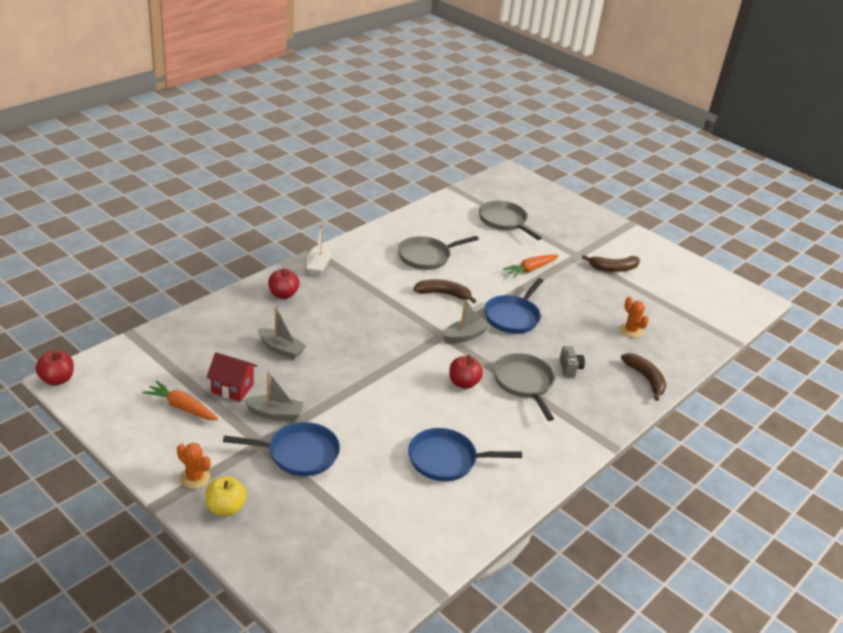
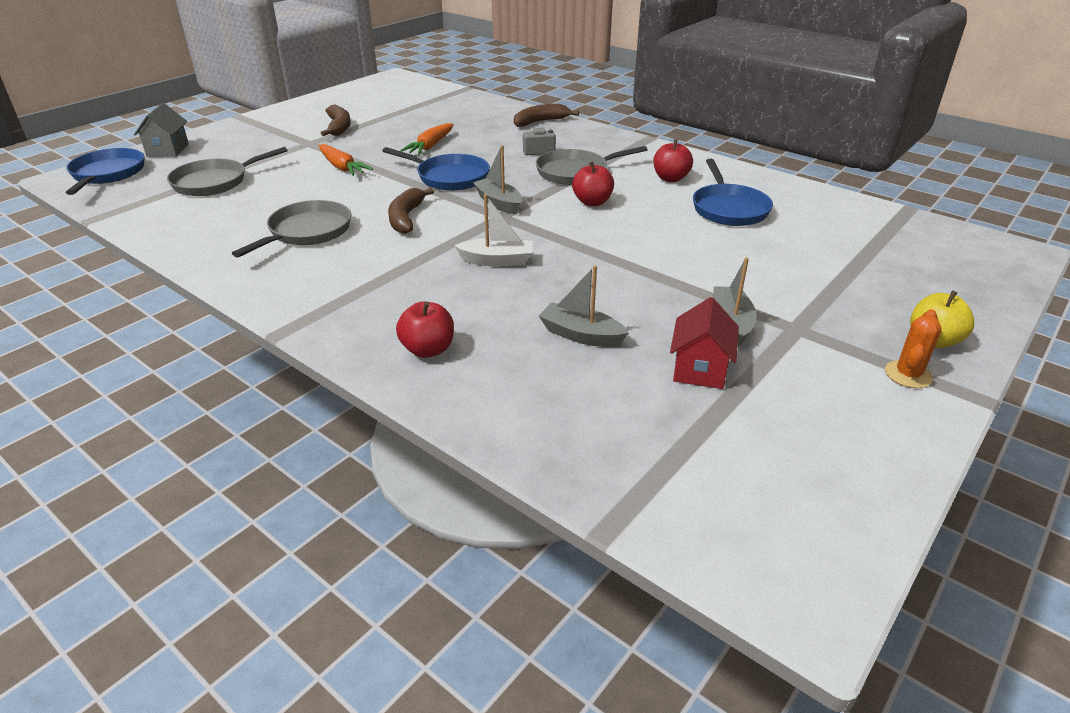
camera: 90 degrees left, 0 degrees up
red apple [35,350,74,386] -> red apple moved to [653,139,693,182]
orange carrot [143,381,218,420] -> orange carrot moved to [400,123,453,155]
blue pan [223,422,340,476] -> blue pan moved to [66,148,145,195]
grey boat [258,306,306,360] -> grey boat turned 90 degrees counterclockwise [539,265,629,347]
white boat [307,225,331,276] -> white boat moved to [454,194,533,266]
grey pan [398,236,479,270] -> grey pan turned 120 degrees counterclockwise [232,200,351,258]
orange cactus [620,297,649,338] -> none
none -> grey house [134,103,189,156]

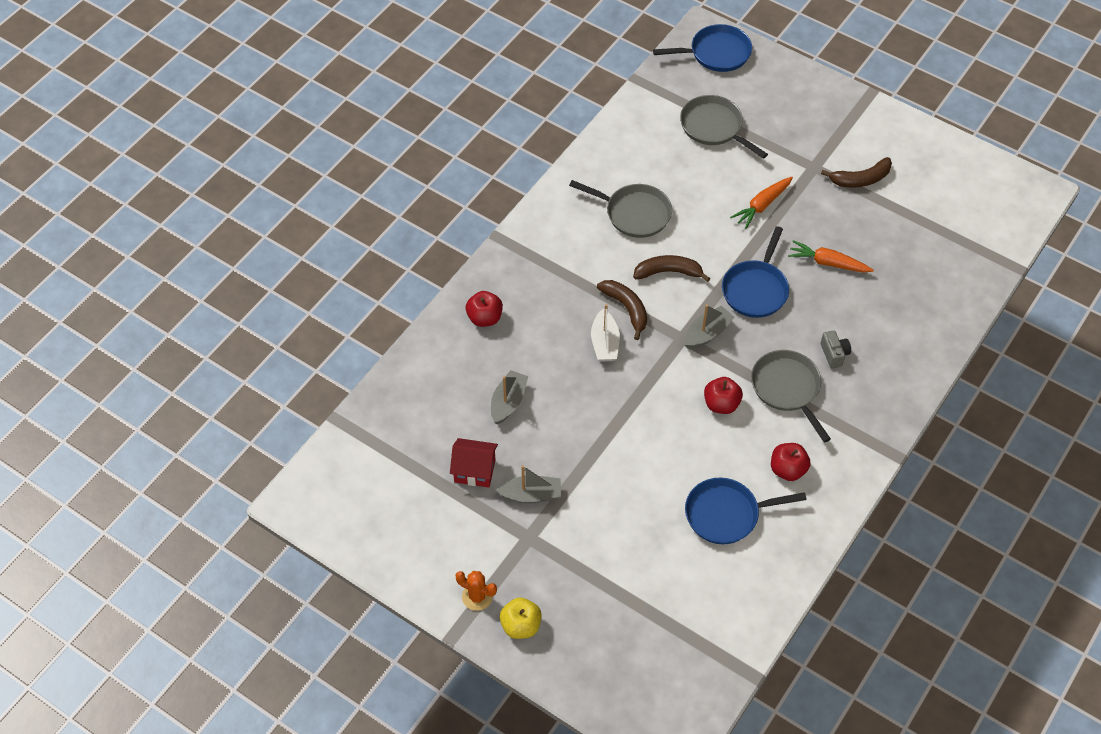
camera: 85 degrees right, 20 degrees up
grey house [134,103,189,156] -> none
brown banana [514,104,579,127] -> brown banana moved to [597,280,647,340]

